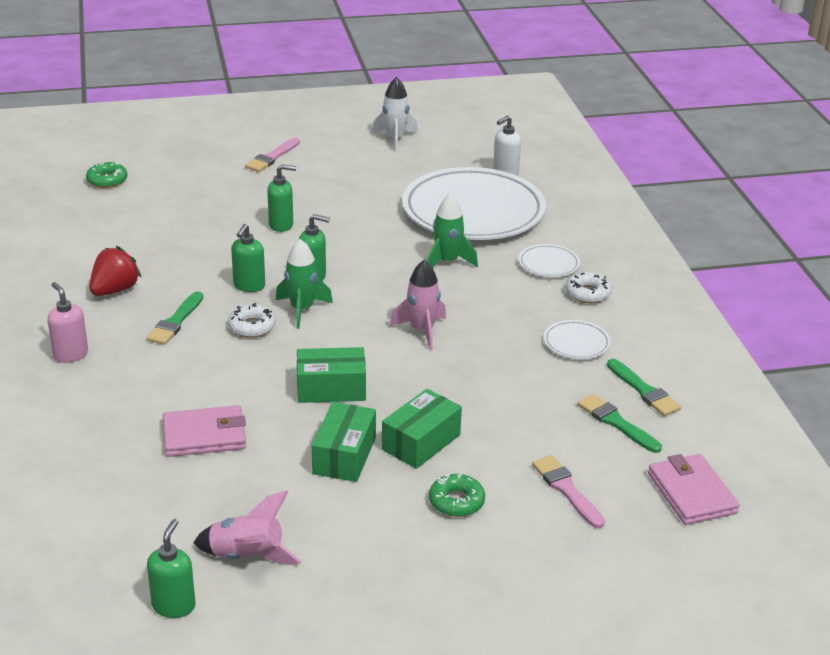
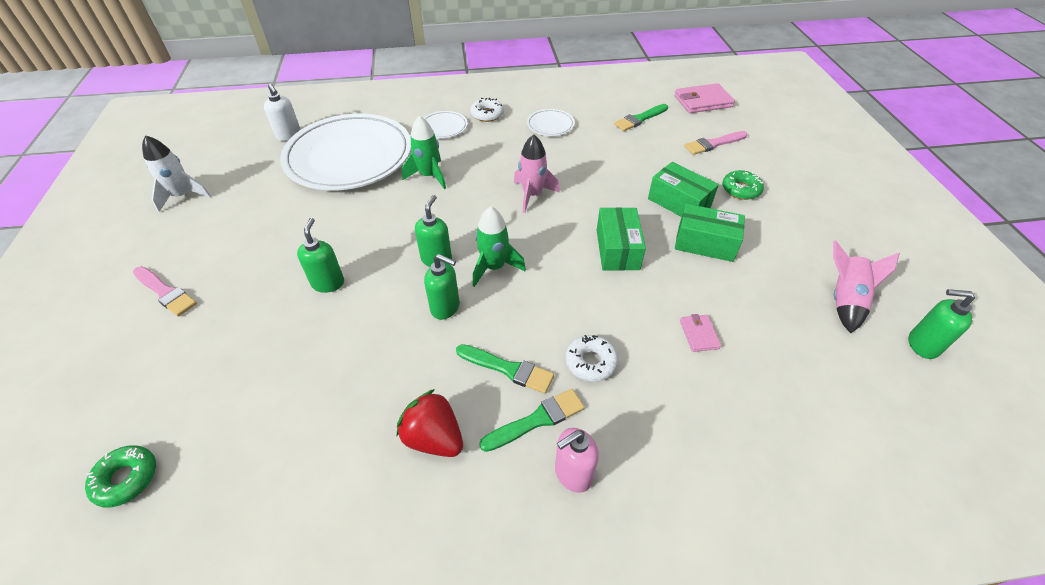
camera: 85 degrees left, 15 degrees up
pink wallet [163,405,246,457] -> pink wallet [680,314,721,352], size x0.53
white donut [228,303,276,338] -> white donut moved to [566,335,619,382]
green brush [607,359,681,416] -> green brush moved to [479,389,585,452]

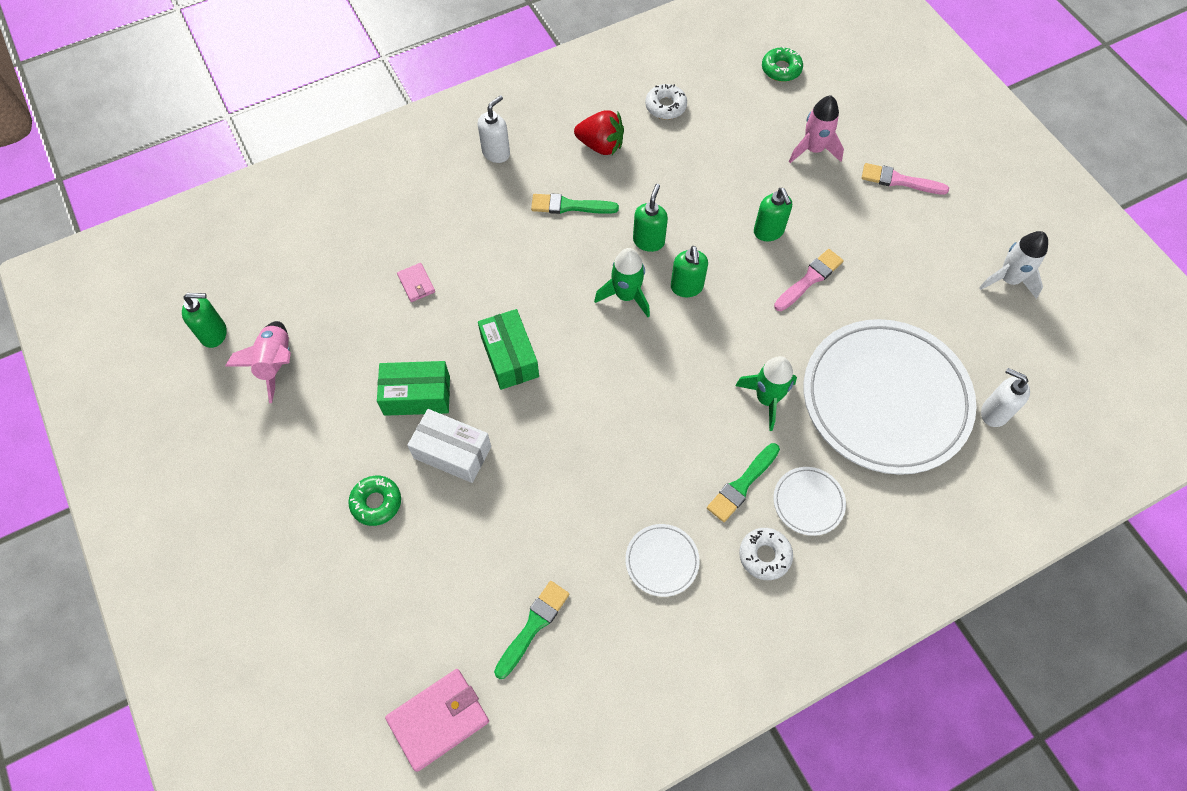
camera: 160 degrees right, 15 degrees up
green soap dispenser [424,254,459,320] -> green soap dispenser turned 105 degrees clockwise [633,184,668,252]
green brush [479,389,585,452] -> green brush moved to [707,443,780,522]
pink rocket [514,134,560,213] -> pink rocket moved to [789,95,844,163]
pink soap dispenser [555,428,599,493] -> white soap dispenser [478,95,510,163]
white donut [566,335,619,382] -> white donut moved to [645,84,687,119]
green box [648,162,719,217] -> white box [407,409,491,483]
pink brush [684,131,747,155] -> pink brush moved to [774,249,844,311]

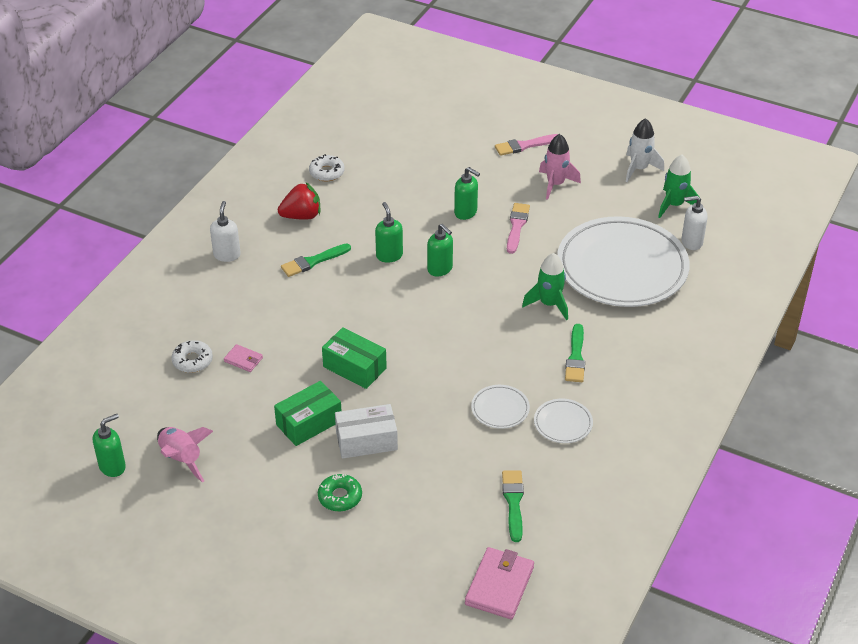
camera: 35 degrees left, 20 degrees down
green rocket [594,248,650,317] -> green rocket moved to [658,155,700,218]
white donut [739,528,793,580] -> white donut moved to [172,340,213,373]
green donut [762,46,803,82] -> none
white plate [773,467,846,536] -> white plate moved to [471,385,530,429]
pink rocket [789,95,844,163] -> pink rocket moved to [539,134,581,200]

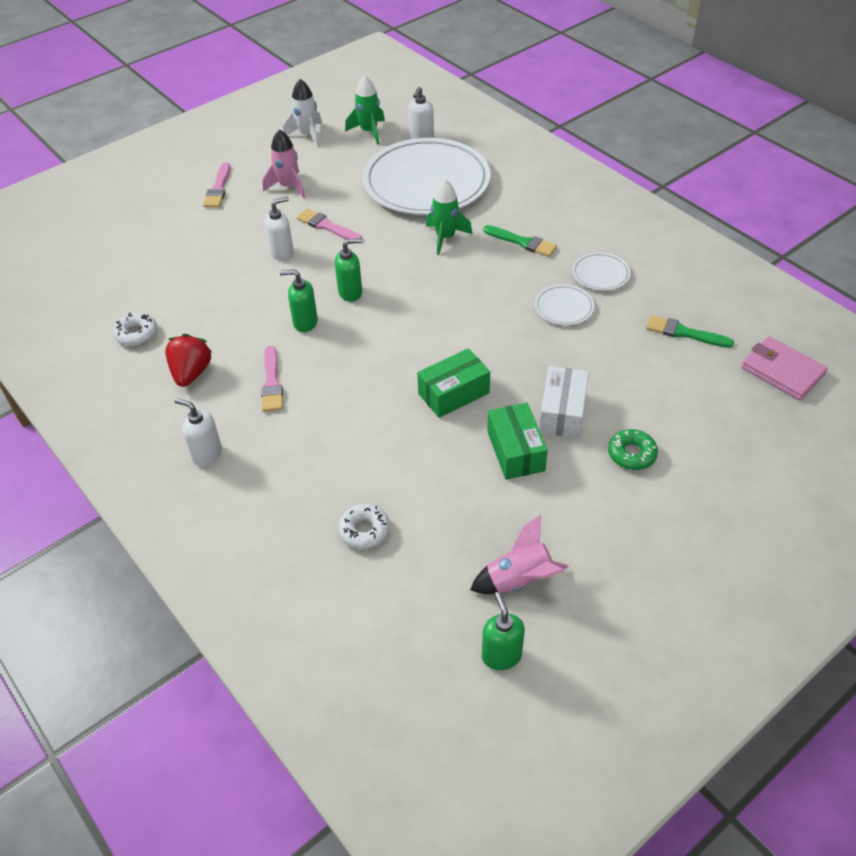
camera: 65 degrees left, 5 degrees up
pink wallet [224,344,263,372] -> none
green brush [281,243,351,277] -> pink brush [261,346,283,412]
green soap dispenser [454,167,480,220] -> white soap dispenser [265,197,294,261]

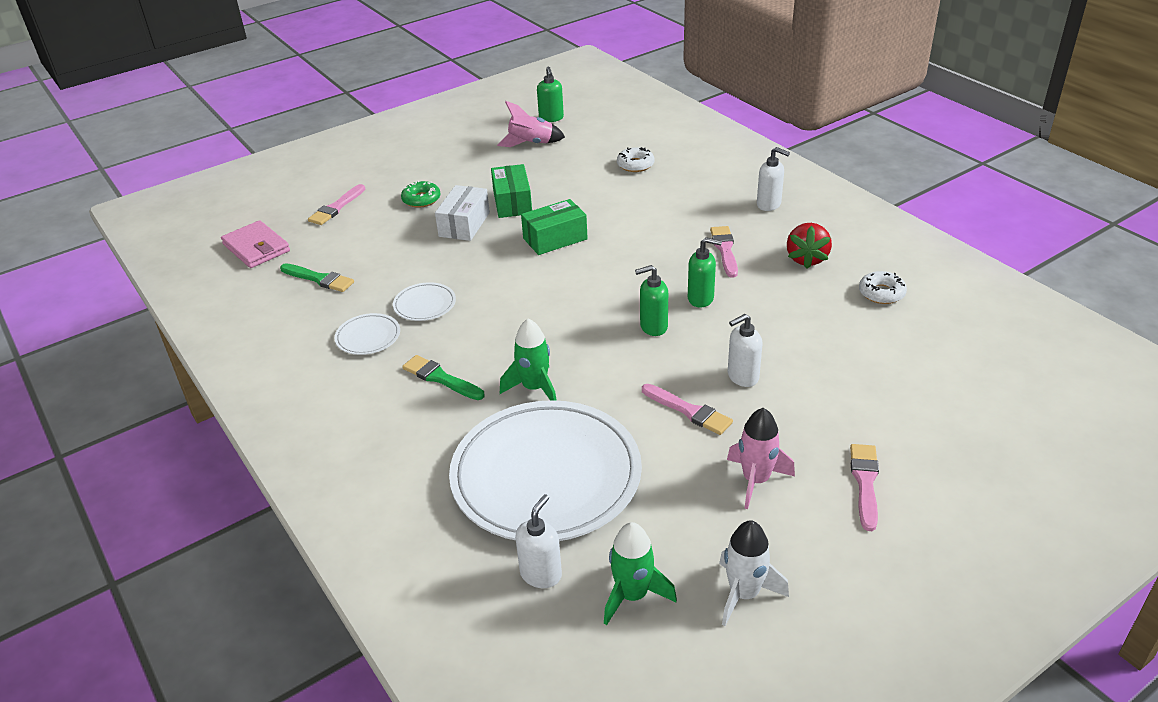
camera: 175 degrees left, 10 degrees down
none -> pink brush [308,184,365,225]

